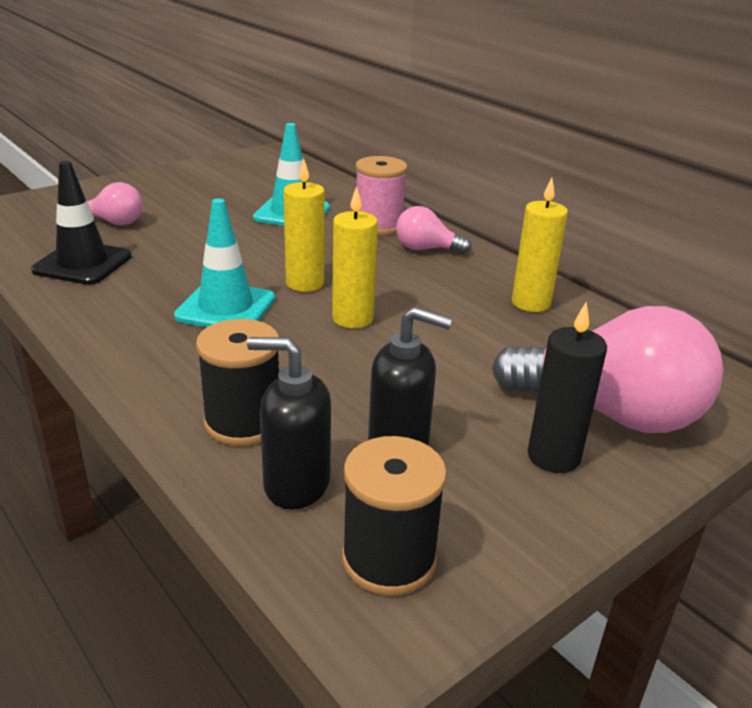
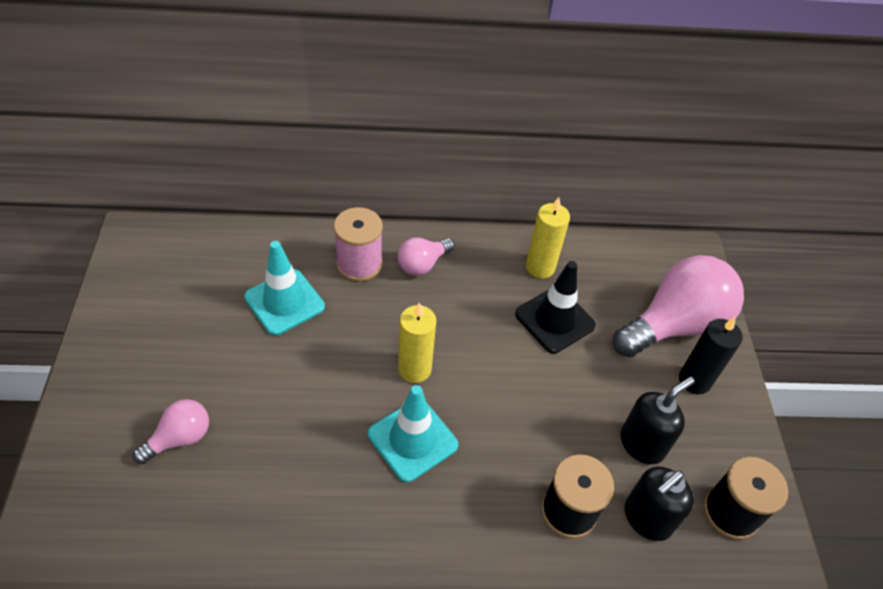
camera: 55 degrees left, 20 degrees up
black traffic cone [31,161,132,285] -> black traffic cone moved to [515,261,596,353]
yellow candle [332,186,378,328] -> none

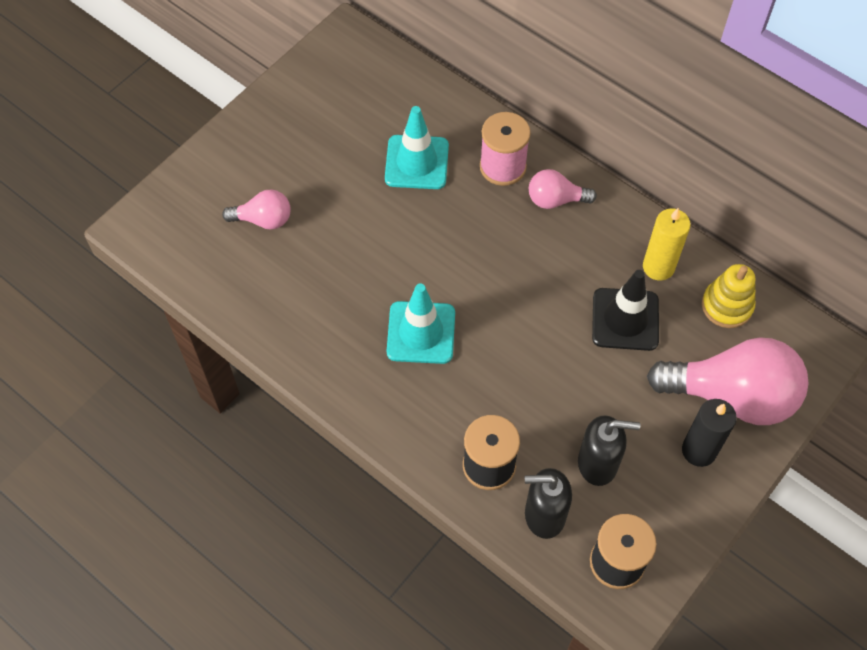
camera: 45 degrees right, 10 degrees up
yellow candle [398,303,436,383] -> none
none -> yellow stacking toy [702,264,755,328]

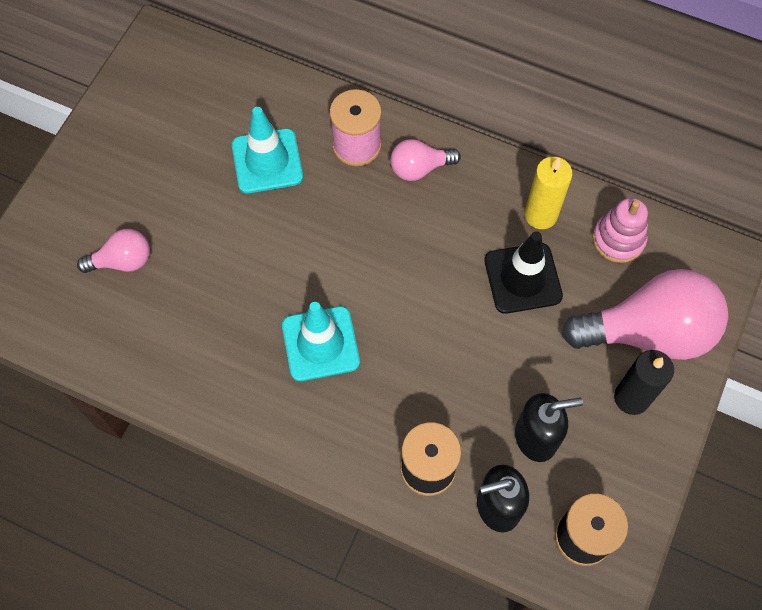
camera: 15 degrees left, 5 degrees up
yellow stacking toy [702,264,755,328] -> pink stacking toy [592,198,648,263]

